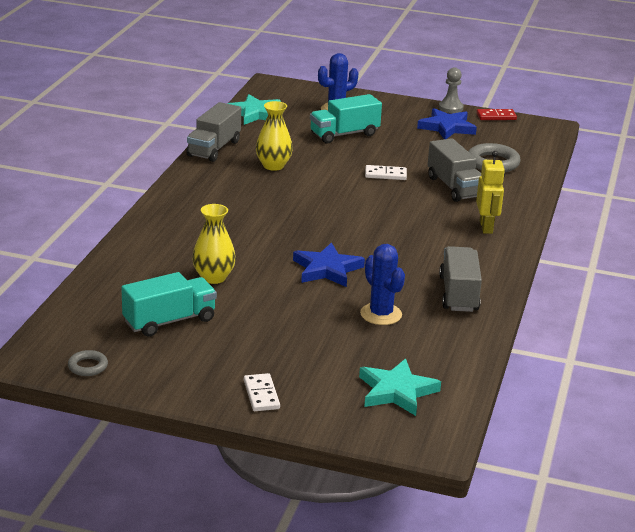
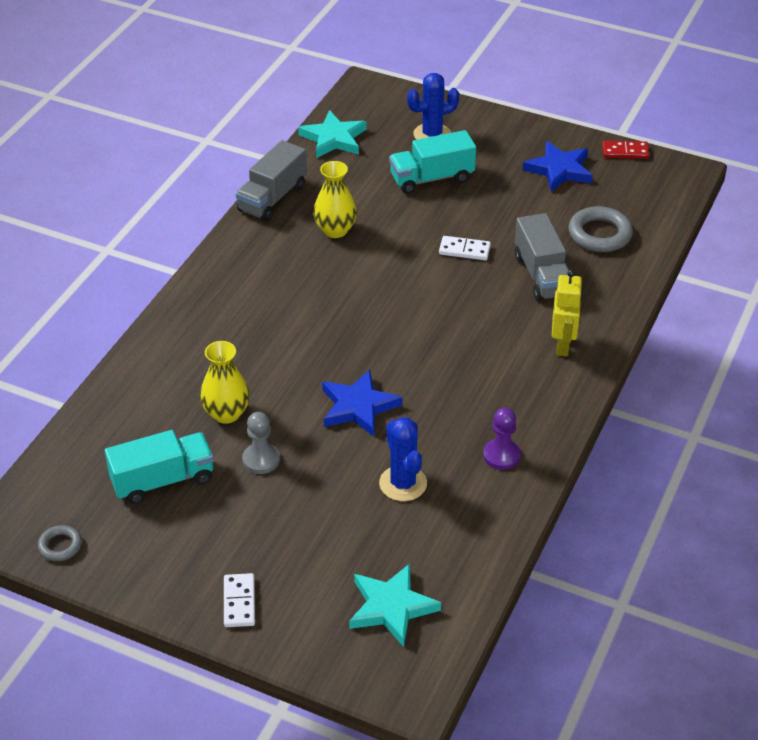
camera: 10 degrees right, 15 degrees up
grey pawn [439,67,463,113] -> grey pawn moved to [242,412,280,474]
grey truck [439,246,482,312] -> purple pawn [483,407,521,470]

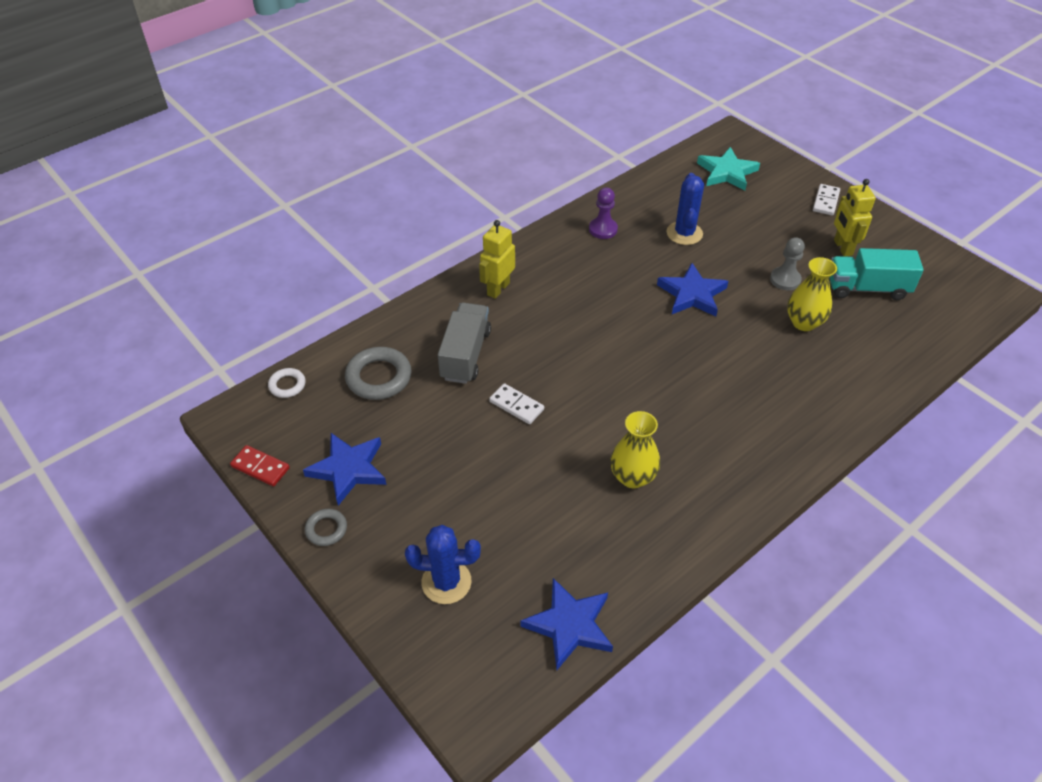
camera: 155 degrees left, 5 degrees up
grey ring [38,525,82,561] -> grey ring moved to [305,509,347,546]
grey truck [236,140,307,221] -> none
turquoise star [298,110,366,158] -> blue star [520,578,613,670]
turquoise truck [389,130,476,194] -> none
none -> white ring [268,368,306,398]
none -> yellow robot [834,179,876,257]

